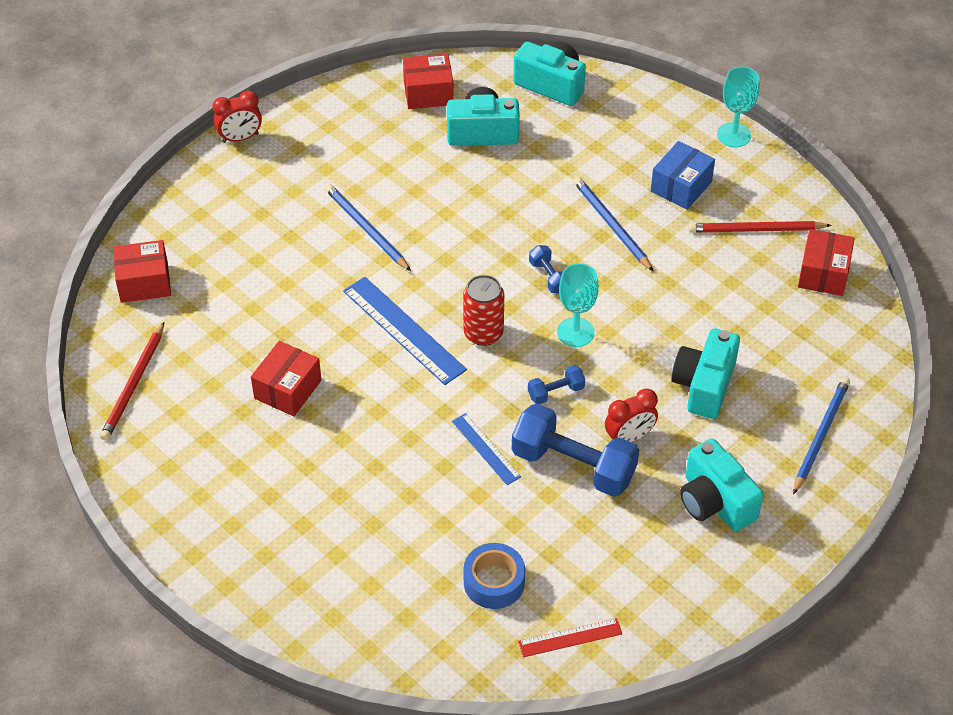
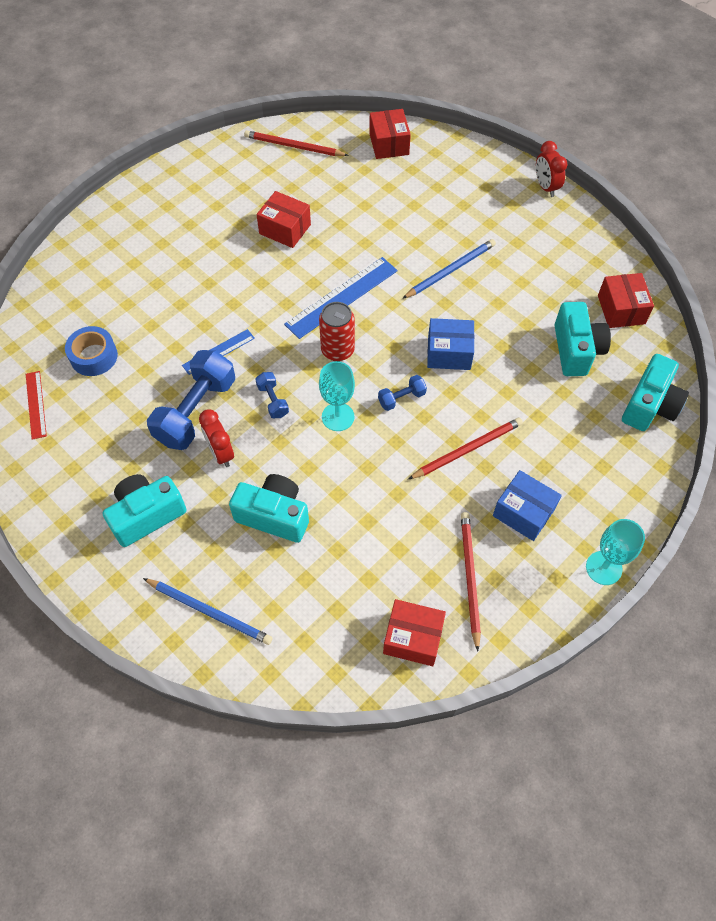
camera: 90 degrees right, 10 degrees up
blue pencil [573,177,653,271] -> red pencil [408,417,523,479]
none -> blue box [427,318,474,370]

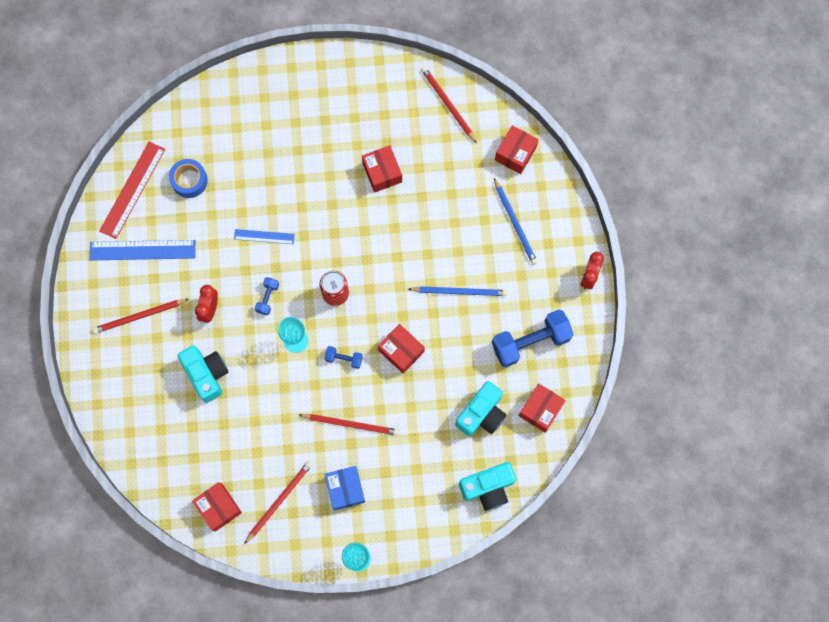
camera: 40 degrees right, 15 degrees up
red ruler [26,371,47,440] -> red ruler [99,142,165,239], size x1.75
turquoise camera [103,474,187,547] -> red pencil [92,299,189,334]
blue pencil [143,578,273,645] -> blue pencil moved to [494,178,538,265]
blue dumbbell [147,350,235,450] -> blue dumbbell moved to [492,310,574,367]
blue ruler [284,257,398,339] -> blue ruler moved to [89,240,196,260]
blue box [427,318,474,370] -> red box [378,324,425,374]

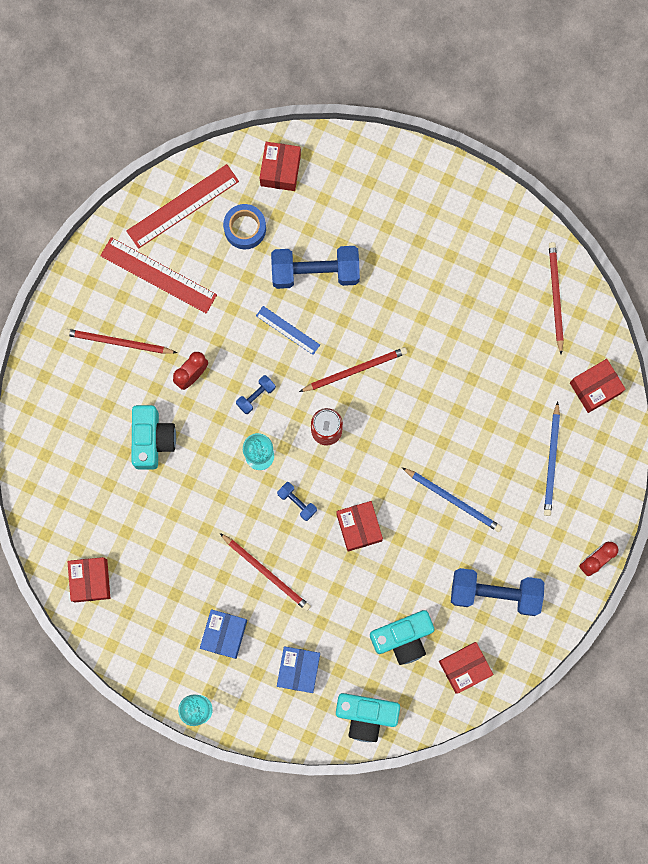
camera: 30 degrees right, 5 degrees up
blue ruler [89,240,196,260] -> red ruler [100,237,217,314]
red pencil [244,461,313,544] -> red pencil moved to [299,347,407,392]
red box [362,145,402,193] -> red box moved to [260,142,301,191]
none -> blue dumbbell [271,246,360,289]
none -> blue box [277,646,320,693]

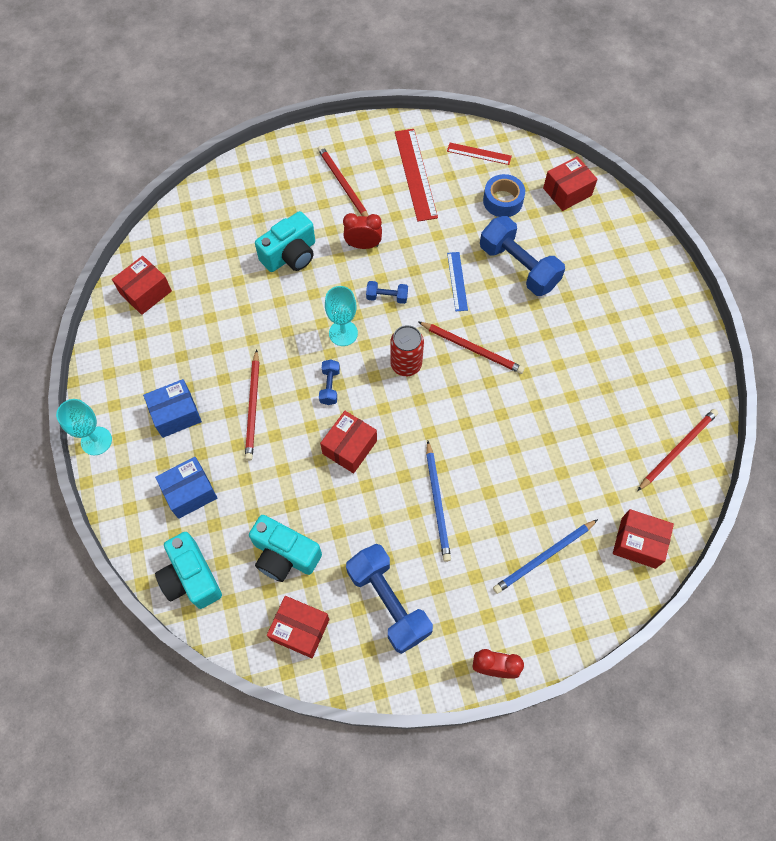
camera: 50 degrees right, 15 degrees down
red ruler [127,164,239,249] -> red ruler [447,143,512,165], size x0.57

